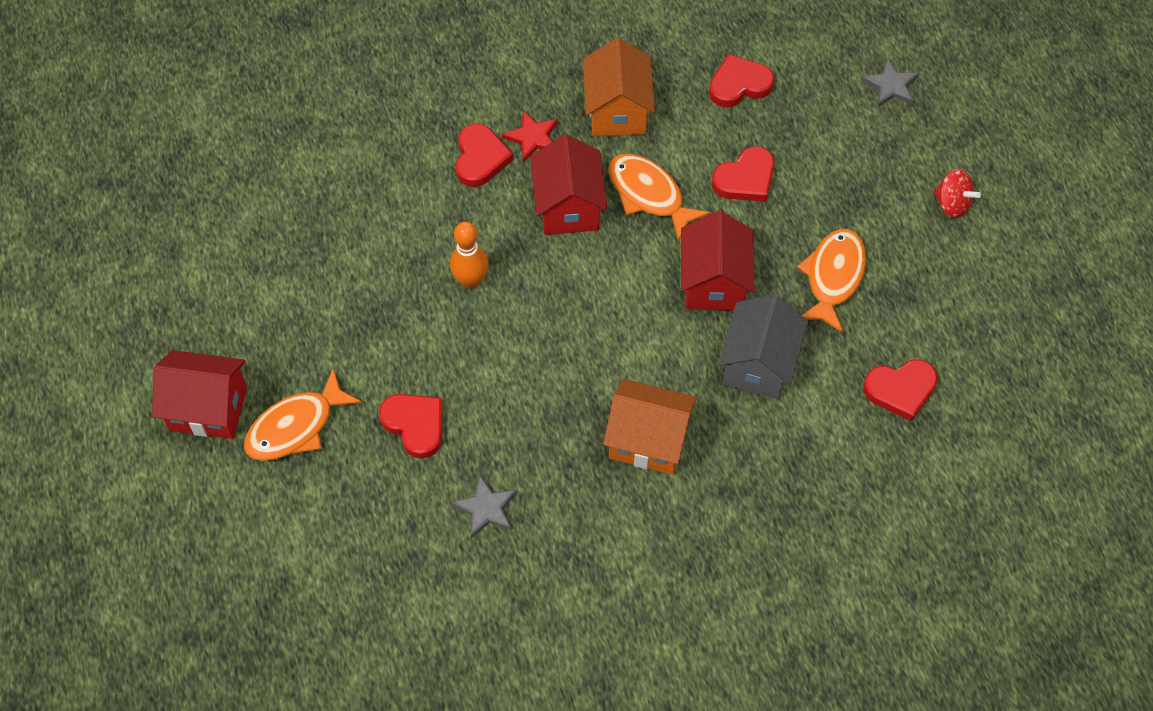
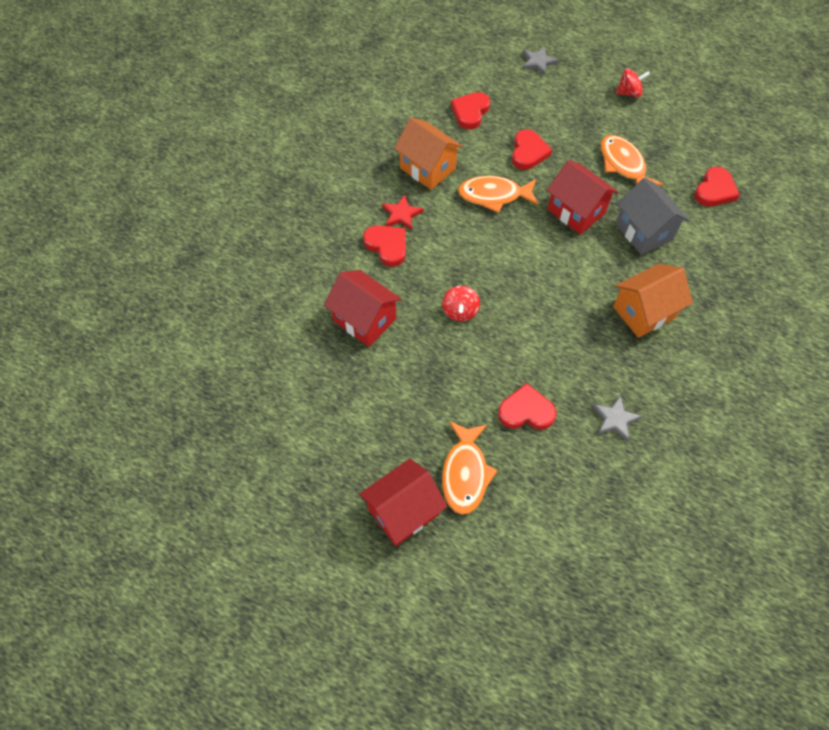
camera: 45 degrees left, 0 degrees up
orange bowling pin [450,222,488,289] -> red spinning top [442,286,480,321]
red house [530,134,608,235] -> red house moved to [324,270,402,347]

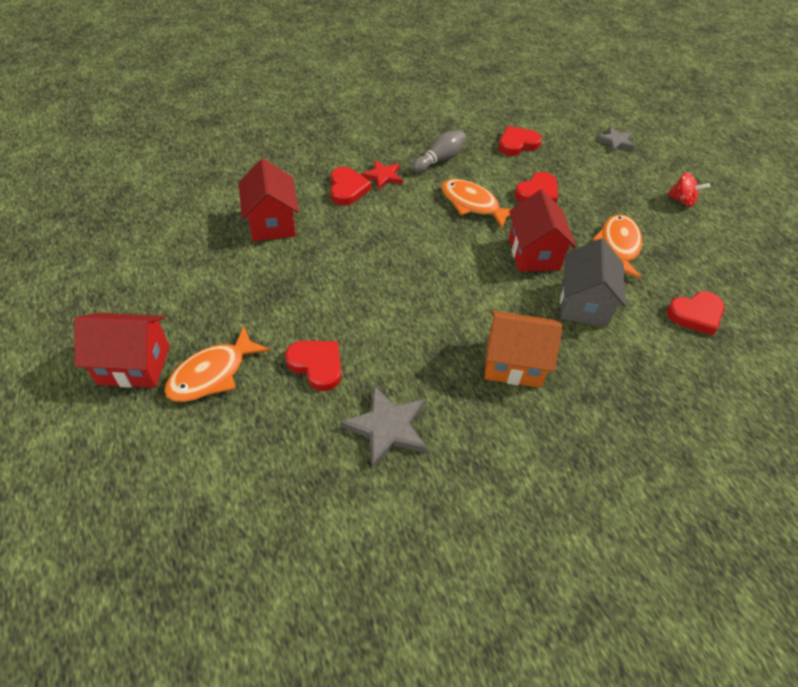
camera: 35 degrees right, 10 degrees down
orange house [394,117,463,190] -> grey bowling pin [412,130,466,173]
red spinning top [442,286,480,321] -> none
grey star [592,395,642,442] -> grey star [340,385,427,468], size x1.51

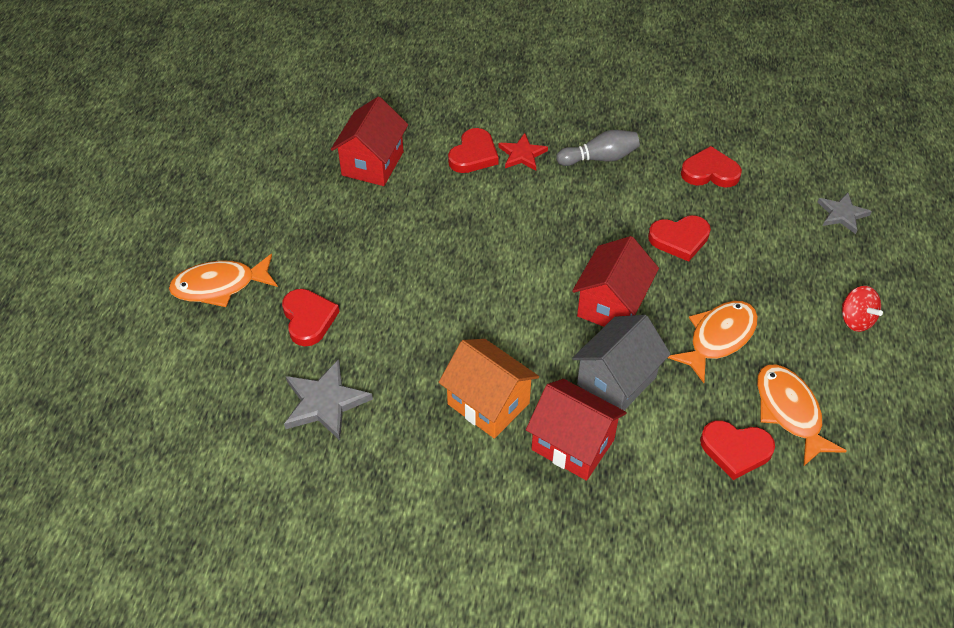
camera: 35 degrees right, 0 degrees up
red house [74,313,169,388] -> red house moved to [526,379,627,481]
orange fish [442,179,511,228] -> orange fish moved to [757,364,846,467]

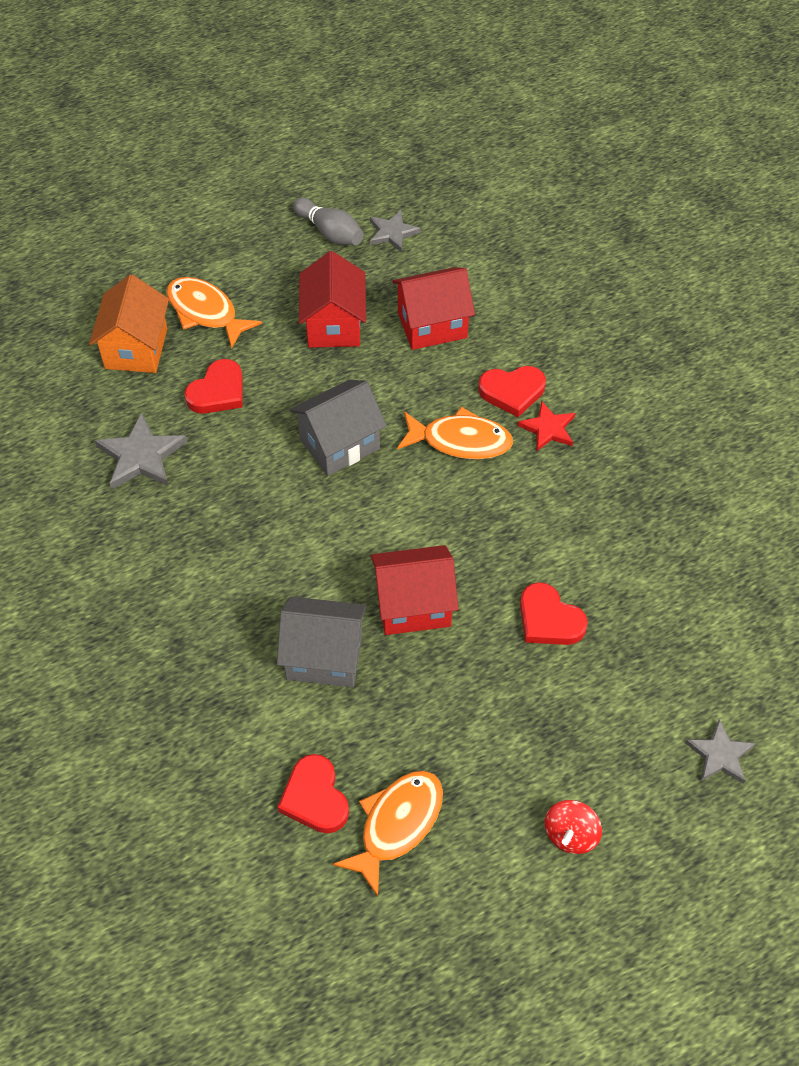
camera: 55 degrees right, 5 degrees up
orange house [439,339,539,439] -> orange house moved to [89,274,169,373]
red house [526,379,627,481] -> red house moved to [299,251,366,348]
grey bowling pin [556,130,640,166] -> grey bowling pin moved to [293,198,364,245]
orange fish [668,301,758,383] -> orange fish moved to [397,407,513,460]
red heart [681,146,742,188] -> none
none -> grey house [290,380,387,476]
none -> grey star [370,210,421,252]

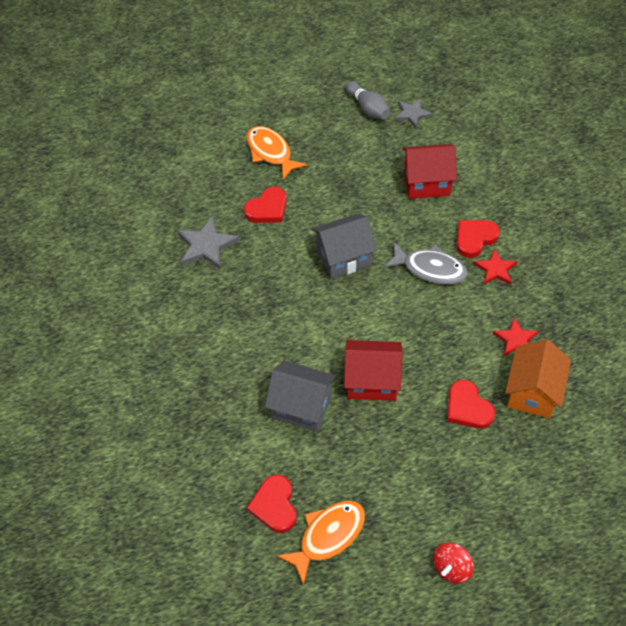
camera: 15 degrees right, 0 degrees up
orange house [89,274,169,373] -> orange house moved to [505,340,571,419]
red house [299,251,366,348] -> none
orange fish [397,407,513,460] -> grey fish [383,242,468,284]
red heart [478,366,546,417] -> red heart turned 135 degrees clockwise [456,220,500,258]
grey star [685,719,756,784] -> none
none -> red star [493,317,539,356]

